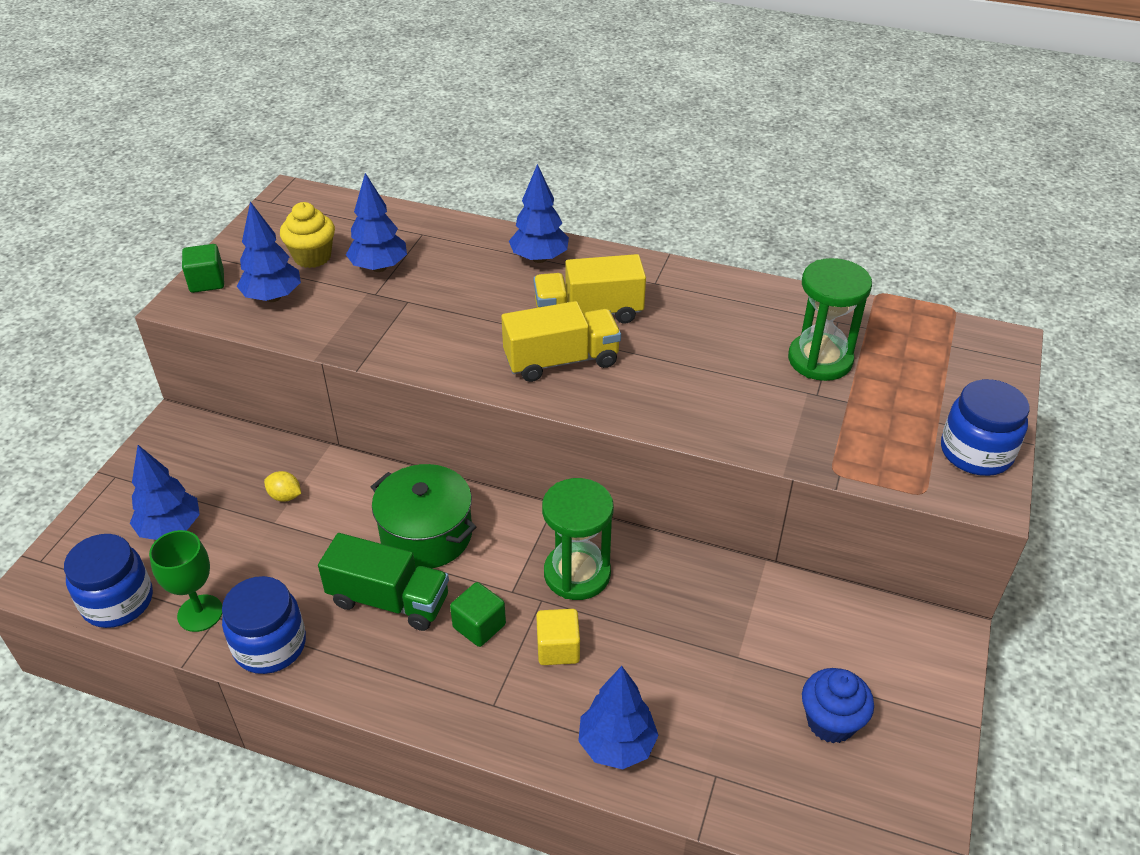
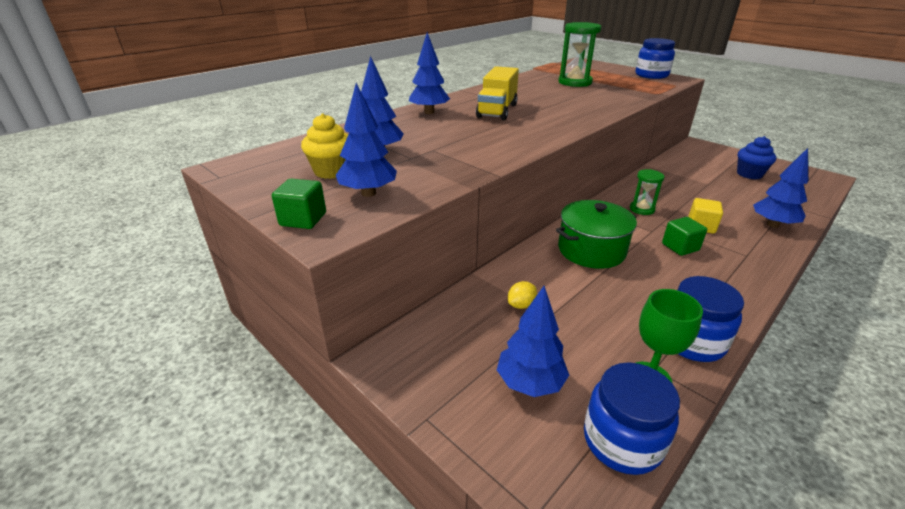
camera: 65 degrees left, 10 degrees down
green truck [318,533,449,631] -> none
yellow truck [501,301,621,382] -> none
green hourglass [542,478,614,600] -> green hourglass [630,169,665,215], size x0.59

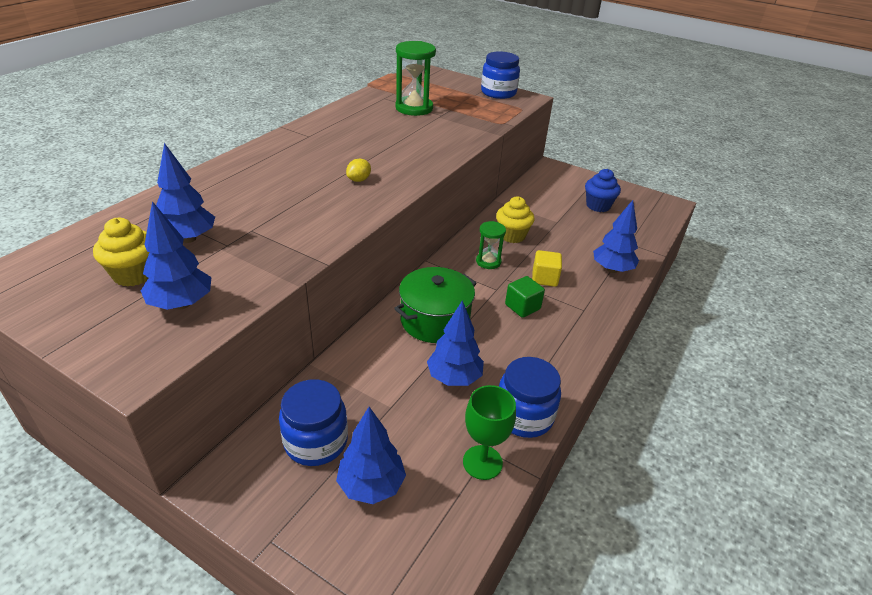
camera: 15 degrees left, 5 degrees up
green cube [272,179,326,229] -> none
blue tree [409,32,450,114] -> blue tree moved to [427,300,484,386]
yellow truck [476,66,519,120] -> none
yellow lemon [508,281,537,309] -> yellow lemon moved to [346,159,371,182]
blue jar [584,362,680,475] -> blue jar moved to [279,379,348,466]
none -> yellow cupcake [496,196,535,243]

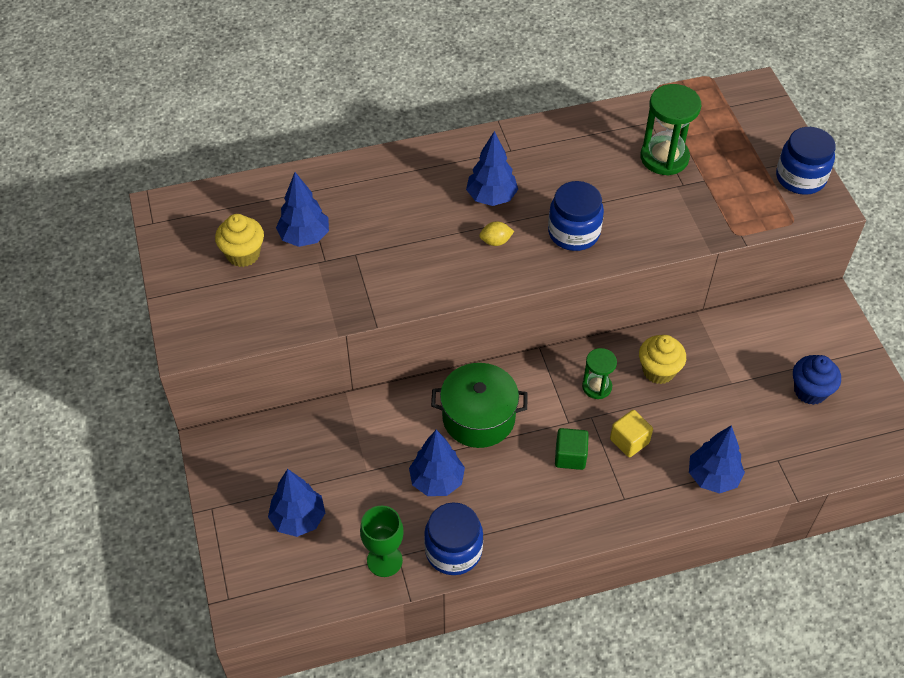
camera: 45 degrees right, 15 degrees up
blue tree [141,201,211,310] -> blue tree moved to [466,131,518,206]
blue jar [279,379,348,466] -> blue jar moved to [548,181,604,251]

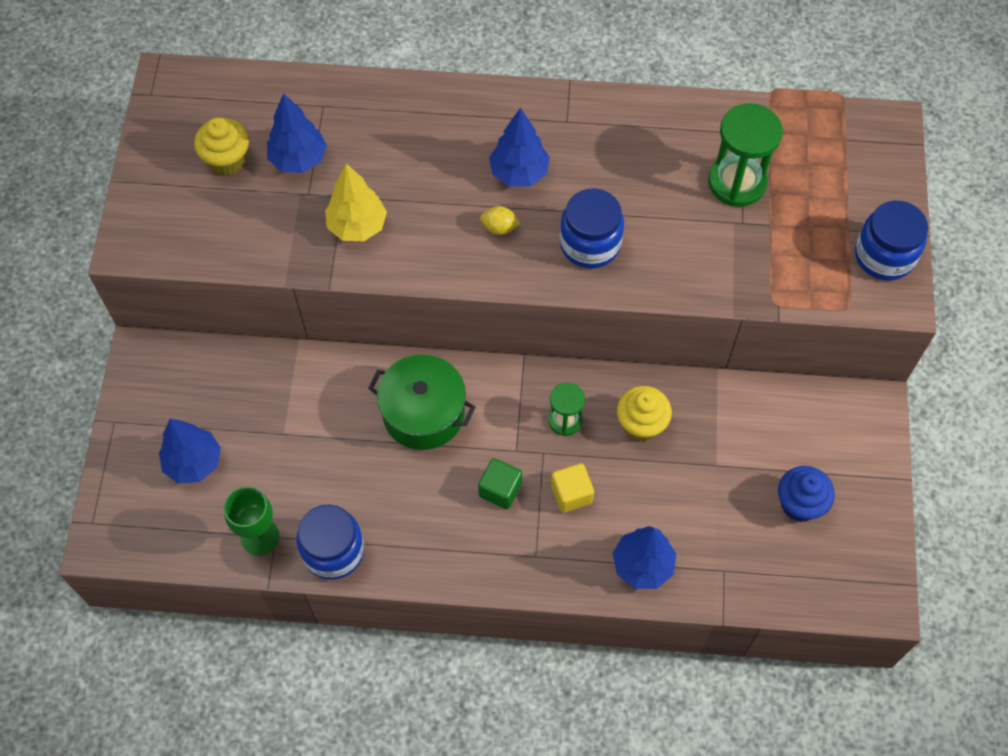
camera: 20 degrees right, 10 degrees up
blue tree [409,430,465,496] -> none
none -> yellow tree [325,164,387,241]

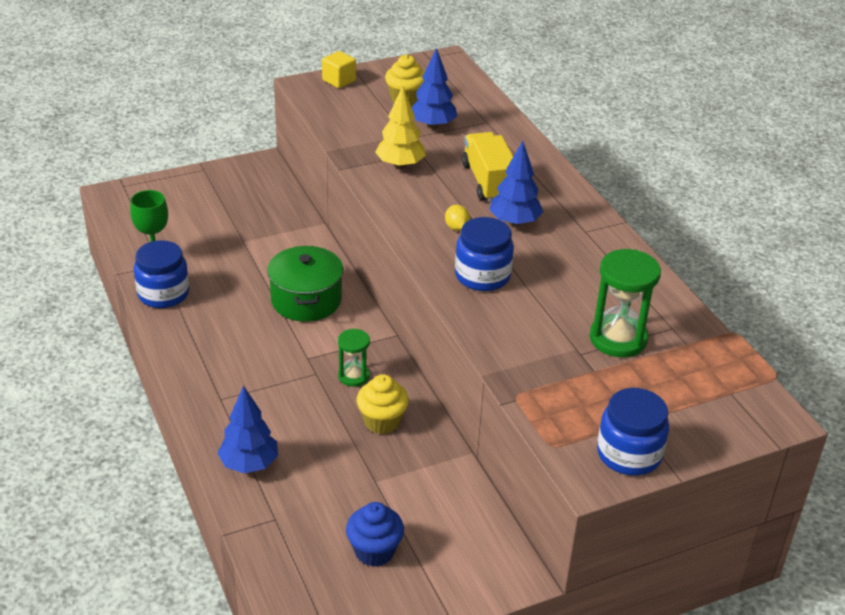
camera: 60 degrees right, 25 degrees down
blue tree [159,418,221,484] -> none
green cube [478,458,522,509] -> none
yellow cube [551,463,594,513] -> yellow cube moved to [322,51,356,88]
none -> yellow truck [462,132,513,202]

